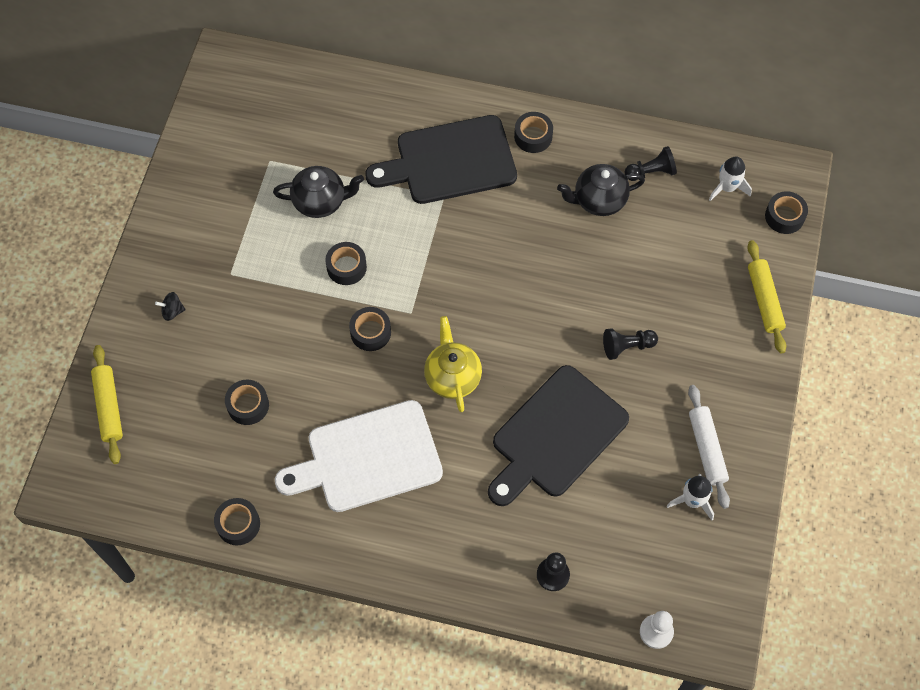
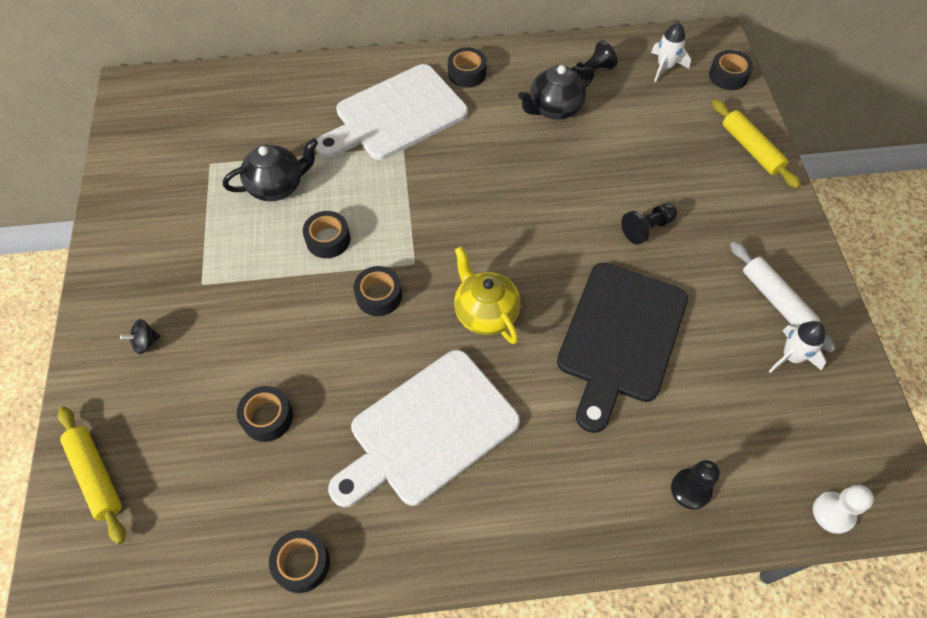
camera: 20 degrees left, 5 degrees down
black cutting board [365,115,517,204] -> white cutting board [315,64,468,160]

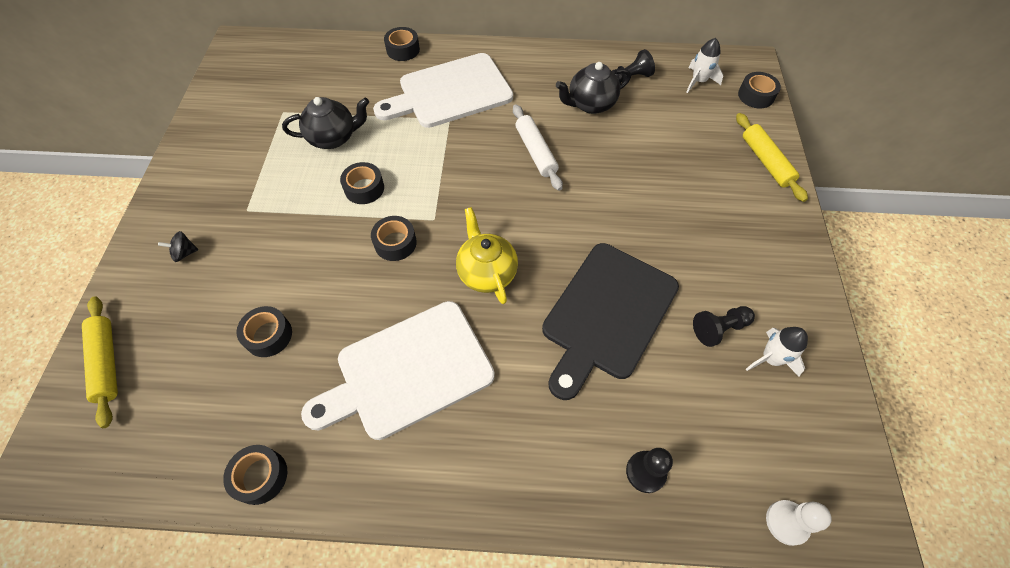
camera: 10 degrees right, 0 degrees up
black tape [448,47,487,88] -> black tape moved to [384,27,420,61]
black pawn [621,203,677,244] -> black pawn moved to [693,306,755,347]
white rolling pin [730,241,835,353] -> white rolling pin moved to [513,105,563,191]

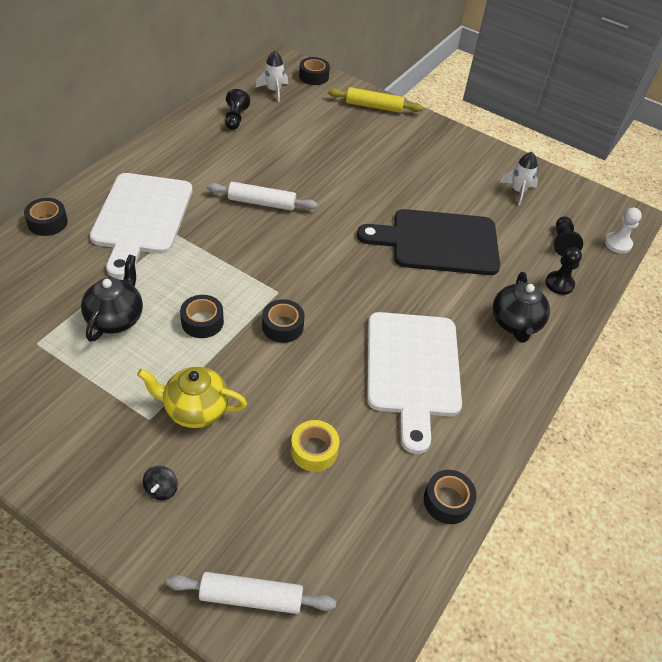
camera: 65 degrees left, 10 degrees down
yellow rolling pin [82,296,118,428] -> white rolling pin [166,572,336,614]
black tape [236,306,292,357] -> yellow tape [291,420,339,472]
yellow teapot [456,207,518,304] -> yellow teapot moved to [137,367,247,428]
black cutting board [542,243,679,400] -> black cutting board turned 120 degrees clockwise [357,209,500,275]
black teapot [556,62,631,114] -> black teapot moved to [493,272,550,343]
black pawn [693,306,755,347] -> black pawn moved to [554,216,583,256]

